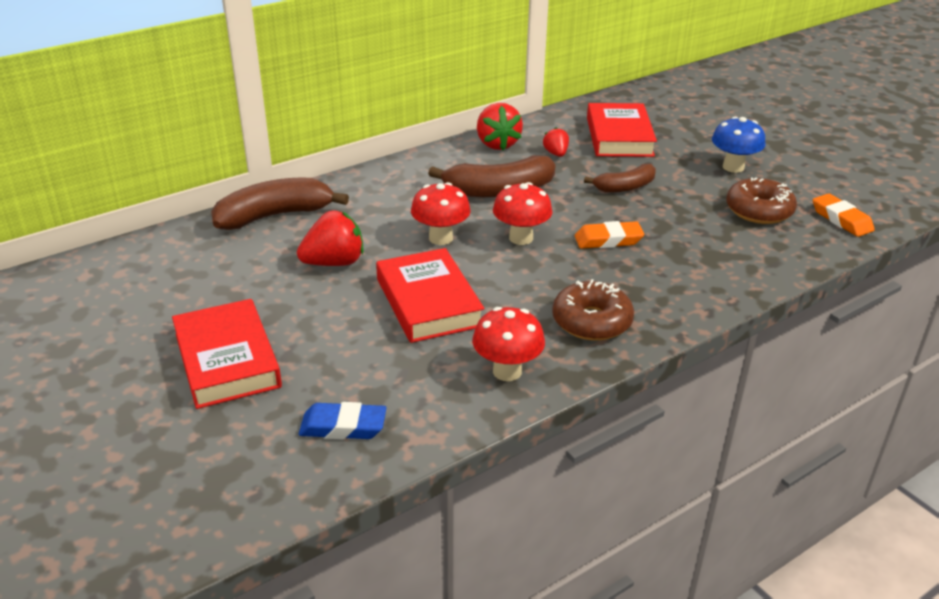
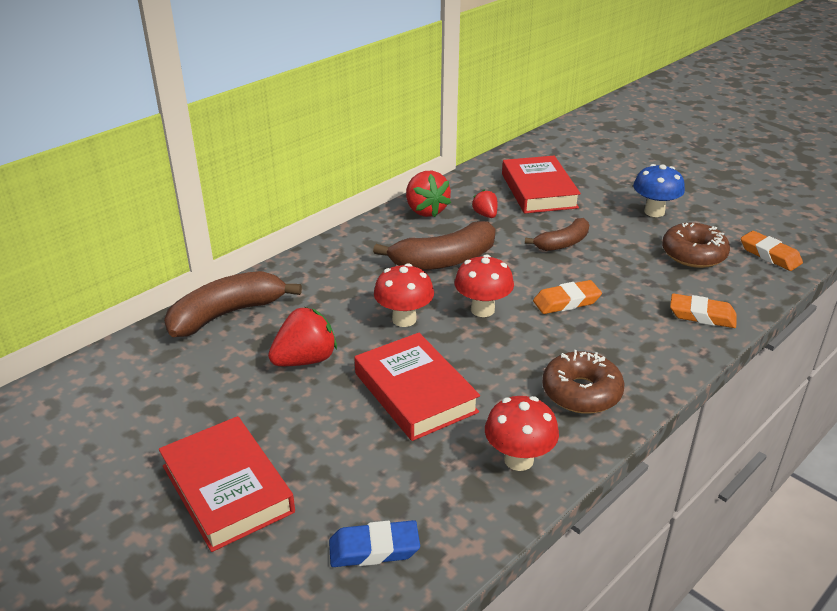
camera: 10 degrees left, 0 degrees up
none -> orange eraser [670,293,737,328]

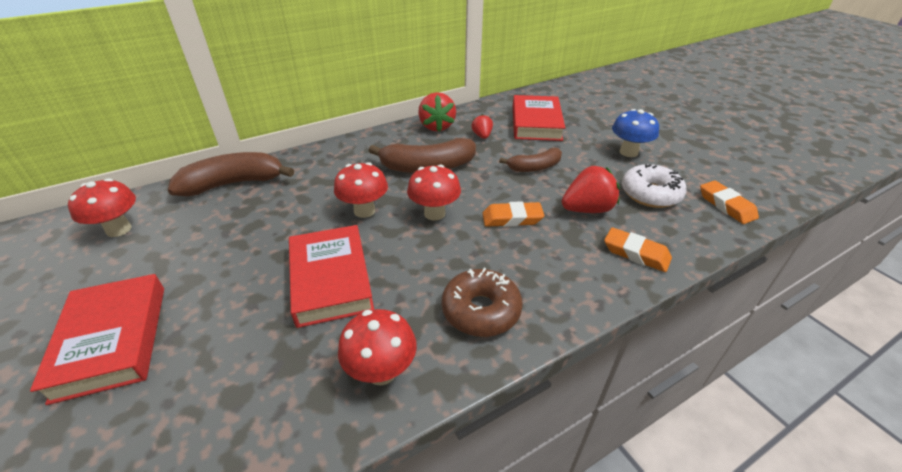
camera: 15 degrees right, 5 degrees up
red strawberry [268,307,337,366] -> red strawberry moved to [562,166,620,213]
blue eraser [329,520,420,567] -> none
brown donut [662,223,730,268] -> white donut [622,164,687,208]
none -> red mushroom [68,178,136,237]

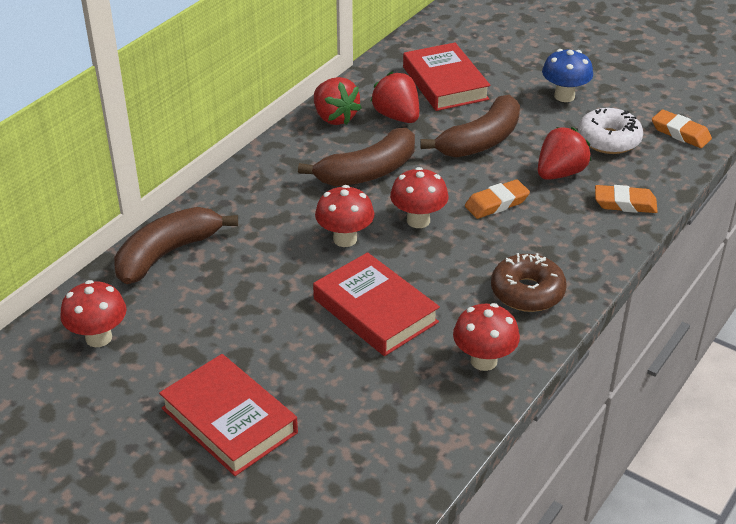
camera: 25 degrees left, 0 degrees up
red strawberry [471,114,493,139] -> red strawberry [370,72,419,123], size x1.76
brown banana [499,148,562,172] -> brown banana [420,95,520,158], size x1.64

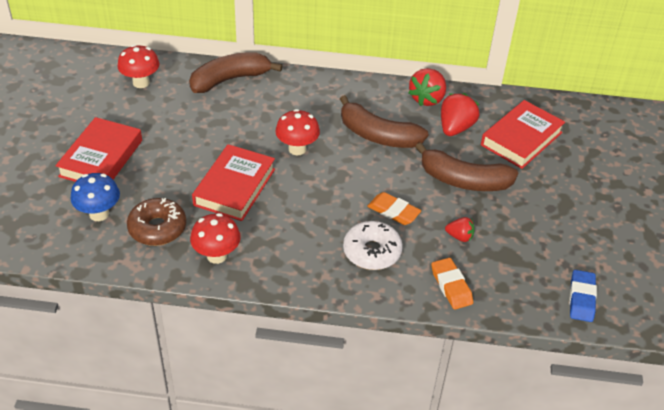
camera: 60 degrees right, 5 degrees up
brown banana [114,207,238,284] -> brown banana turned 45 degrees counterclockwise [189,52,282,93]
red mushroom [390,167,448,228] -> none
brown donut [491,253,567,312] -> brown donut moved to [127,198,186,246]
red strawberry [538,127,591,180] -> red strawberry [445,217,475,242], size x0.57
blue mushroom [542,49,593,102] -> blue mushroom moved to [71,173,120,221]
white donut [578,108,643,154] -> white donut moved to [343,221,403,270]
orange eraser [652,110,712,148] -> blue eraser [569,270,597,322]

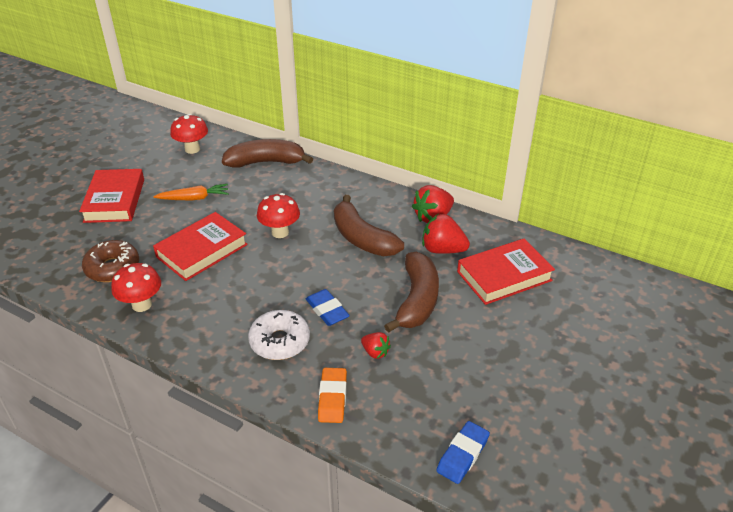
camera: 25 degrees right, 5 degrees down
red book [55,117,142,182] -> red book turned 45 degrees counterclockwise [79,169,144,223]
blue mushroom [71,173,120,221] -> none
orange eraser [367,192,421,225] -> blue eraser [306,289,350,326]
brown banana [415,142,518,191] -> brown banana turned 120 degrees counterclockwise [384,252,439,333]
red strawberry [441,93,480,136] -> red strawberry turned 120 degrees counterclockwise [422,214,470,254]
none -> orange carrot [153,184,229,201]

